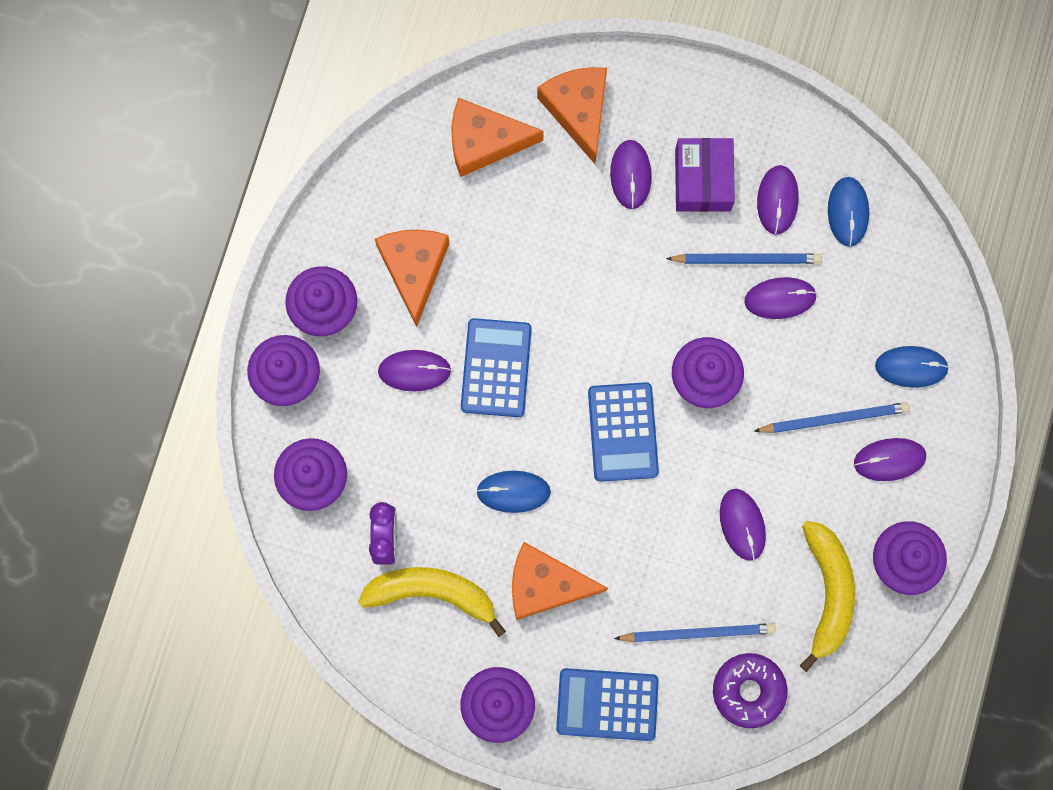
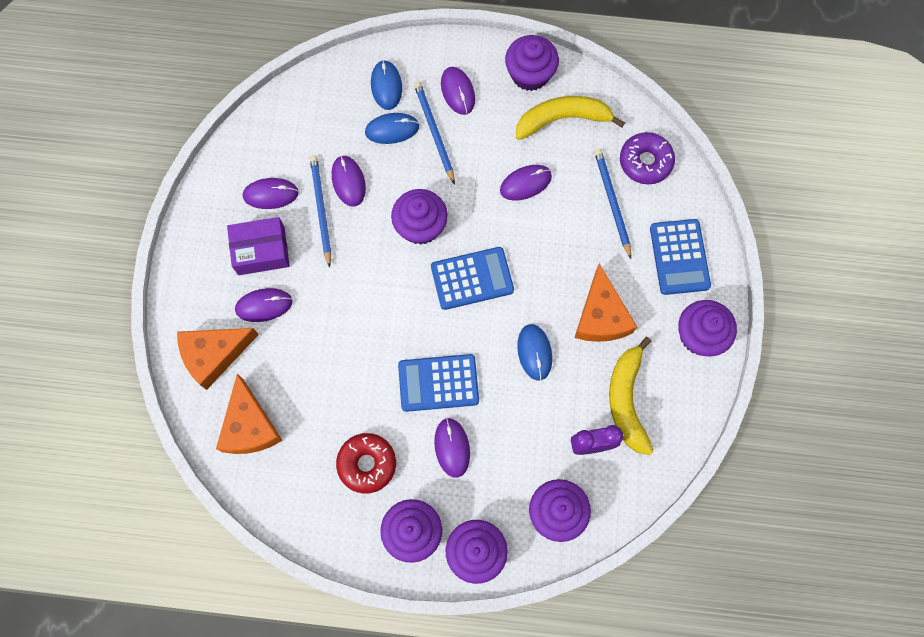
camera: 100 degrees left, 5 degrees down
orange cheese [375,229,450,327] -> red donut [336,433,396,494]
blue mouse [828,177,869,247] -> blue mouse moved to [365,113,419,144]

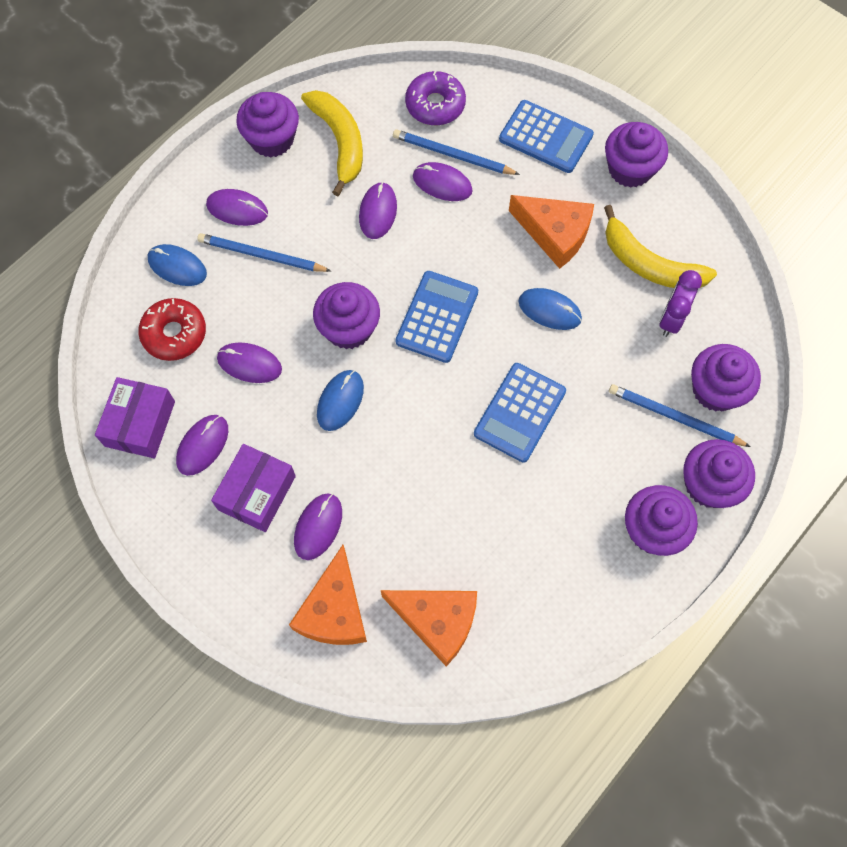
camera: 55 degrees left, 5 degrees down
blue pencil [310,155,331,268] -> blue pencil moved to [609,384,751,447]
red donut [336,433,396,494] -> red donut moved to [138,298,206,361]
blue mouse [365,113,419,144] -> blue mouse moved to [317,370,364,431]
purple mouse [434,418,470,478] -> purple mouse moved to [413,162,473,201]
yellow banana [516,96,625,140] -> yellow banana turned 135 degrees clockwise [301,90,363,196]
none -> purple box [95,377,175,458]

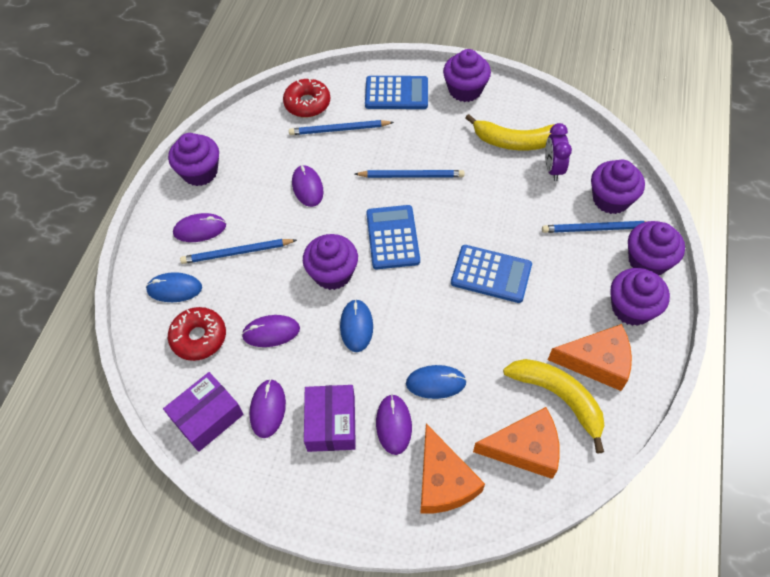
camera: 25 degrees left, 10 degrees down
purple box [95,377,175,458] -> purple box turned 60 degrees clockwise [163,372,244,452]
yellow banana [301,90,363,196] -> yellow banana moved to [503,359,605,454]
purple donut [405,71,466,125] -> red donut [283,78,330,117]
purple mouse [413,162,473,201] -> none
blue calculator [474,363,566,463] -> blue calculator turned 75 degrees counterclockwise [451,245,532,303]
orange cheese [509,195,594,269] -> orange cheese moved to [548,324,632,391]
blue mouse [518,288,582,330] -> blue mouse moved to [406,365,467,399]
none -> blue pencil [355,170,465,178]

